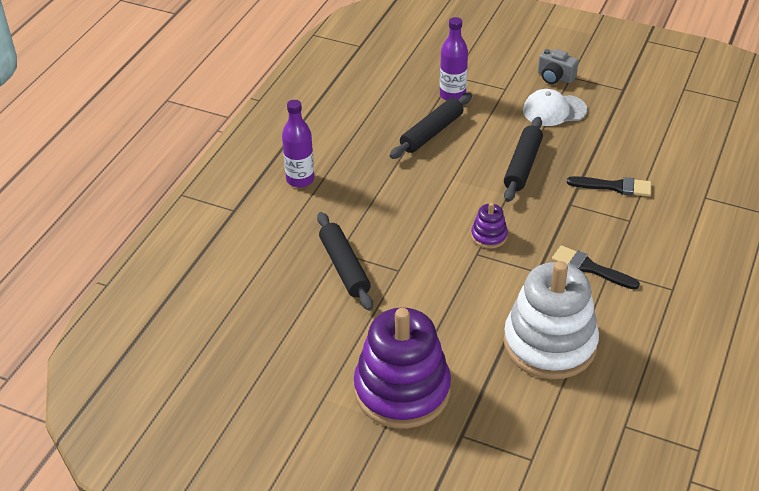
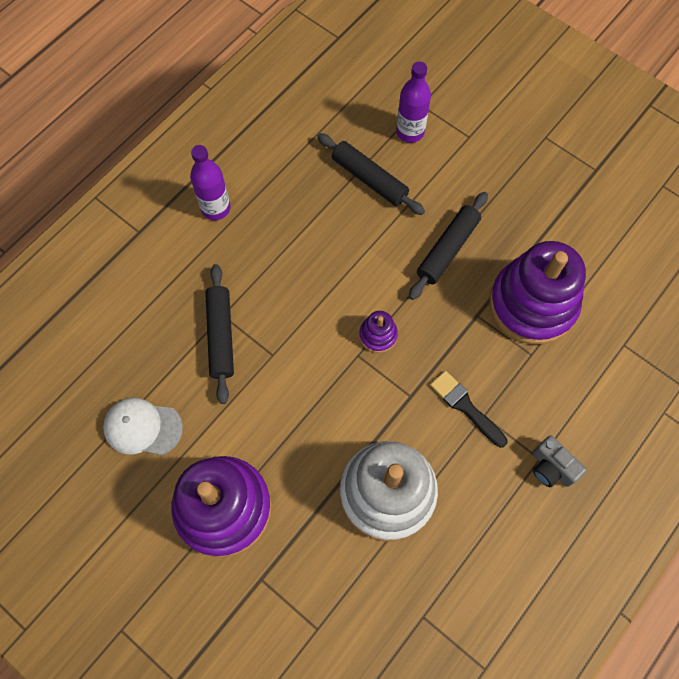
camera: 15 degrees right, 25 degrees up
black rolling pin [390,93,472,159] -> black rolling pin turned 75 degrees clockwise [317,133,425,215]
white cap [523,89,587,126] -> white cap moved to [103,398,183,455]
grey camera [538,49,579,84] -> grey camera moved to [533,436,587,487]
black brush [567,176,651,196] -> purple stacking toy [489,241,586,344]

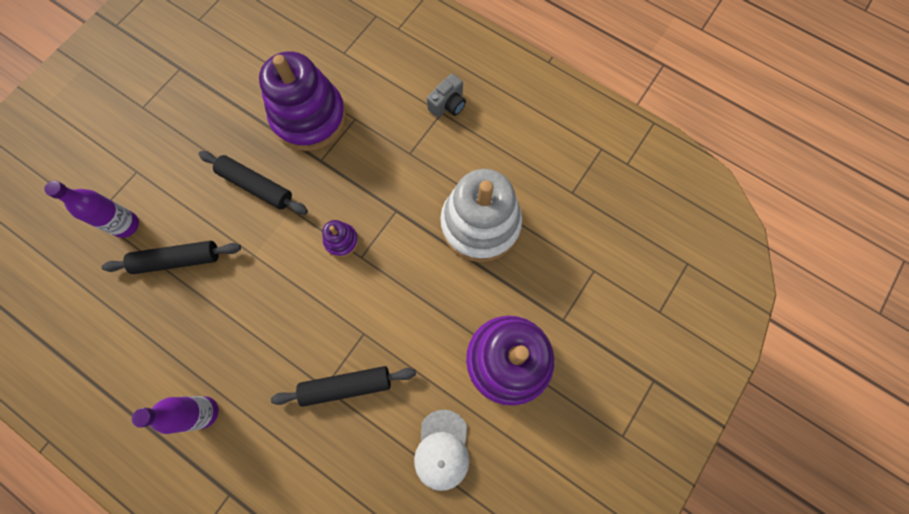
camera: 95 degrees left, 5 degrees up
black rolling pin [317,133,425,215] -> black rolling pin turned 45 degrees clockwise [102,241,241,274]
black brush [430,371,508,448] -> none

